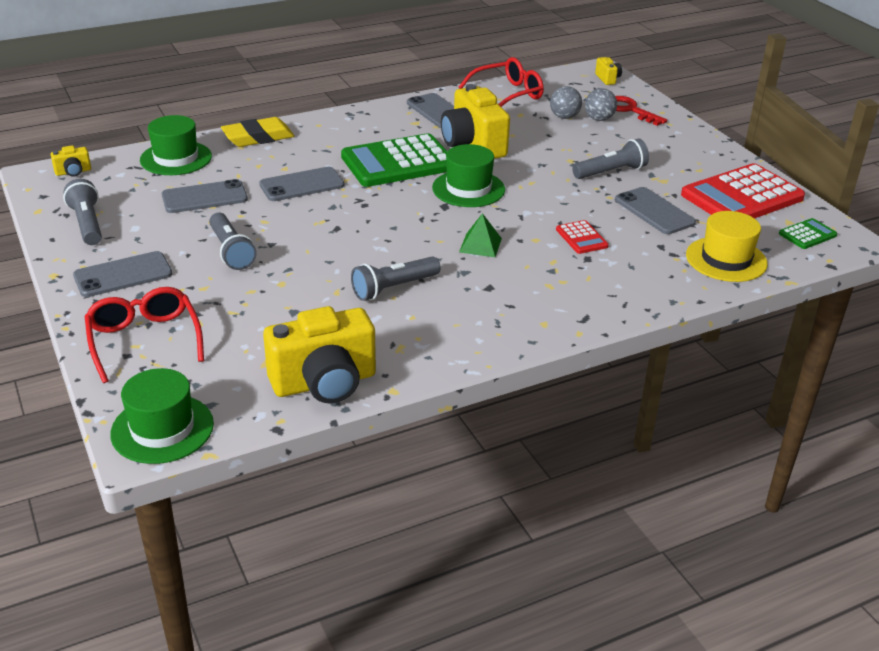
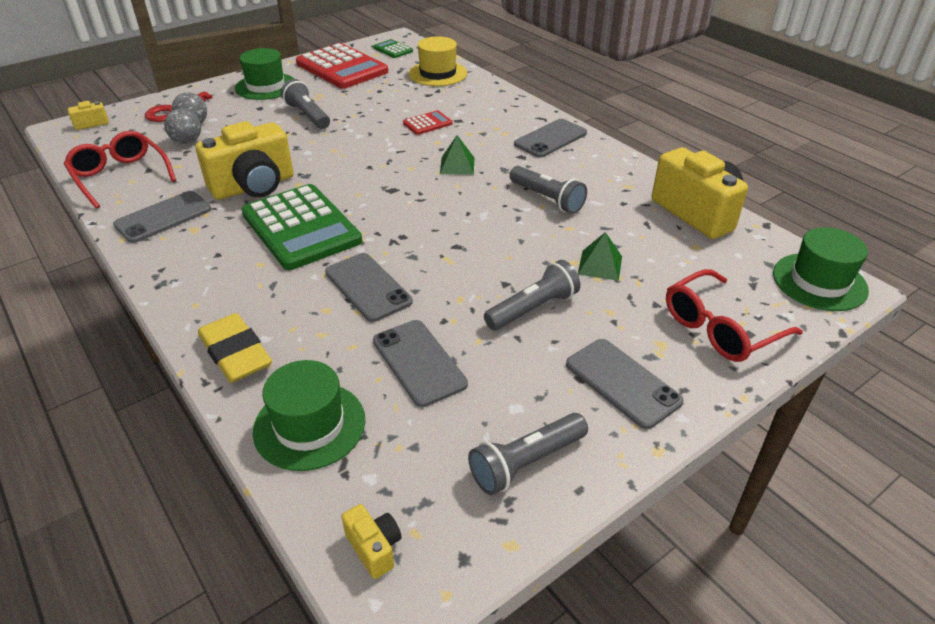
camera: 100 degrees left, 5 degrees up
green hat [432,144,505,207] -> green hat moved to [235,48,294,100]
grey phone [615,187,696,234] -> grey phone moved to [514,119,587,158]
none -> green pyramid [578,232,622,281]

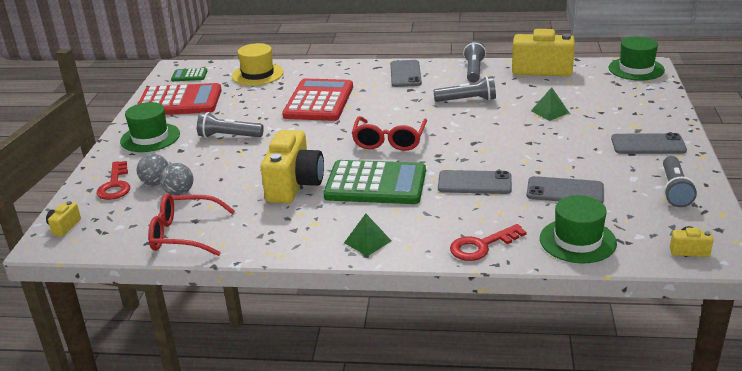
camera: 45 degrees left, 10 degrees down
grey phone [113,191,211,243] -> none
yellow eraser [198,313,272,383] -> red key [450,224,526,261]
red calculator [403,110,453,135] -> red calculator [282,79,353,121], size x2.23
green pyramid [440,135,474,175] -> green pyramid moved to [344,214,391,256]
grey flashlight [484,260,581,330] -> grey flashlight moved to [463,41,486,83]
red glasses [666,269,803,362] -> red glasses moved to [352,116,427,151]

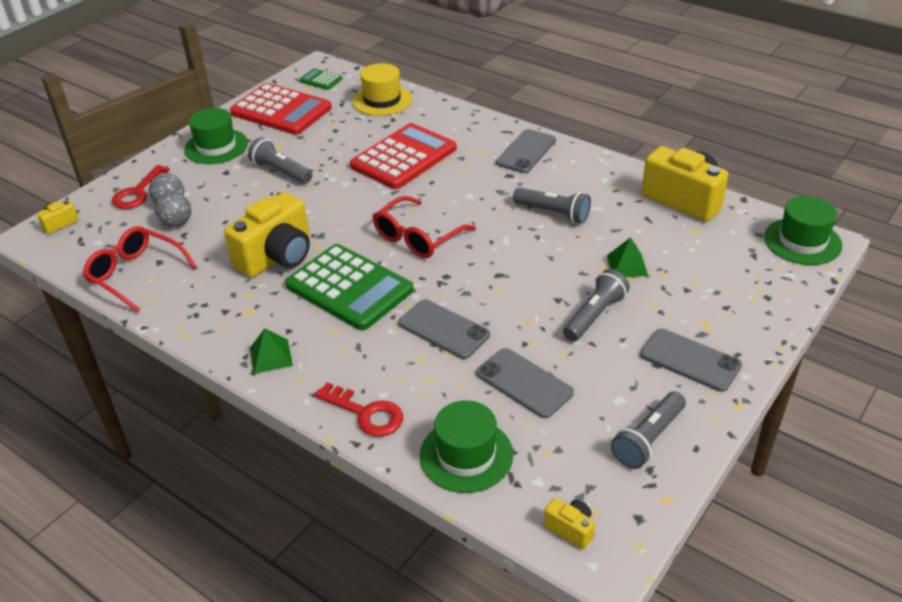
camera: 30 degrees right, 10 degrees up
red key [450,224,526,261] -> red key turned 150 degrees counterclockwise [314,382,403,437]
grey flashlight [463,41,486,83] -> grey flashlight moved to [563,269,630,341]

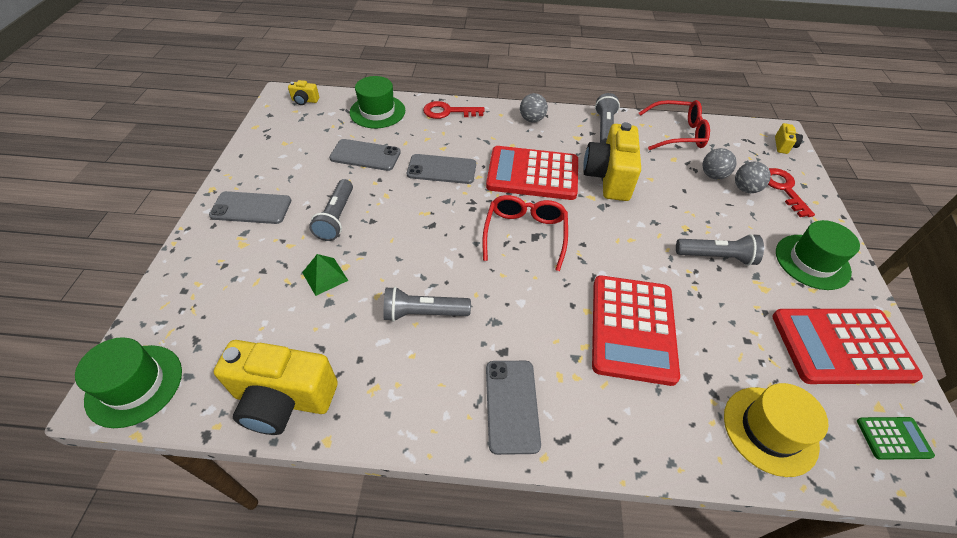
camera: 145 degrees right, 10 degrees up
green pyramid [250,328,293,374] -> grey ball [520,93,548,122]
green calculator [285,244,414,330] -> red calculator [486,146,578,200]
grey flashlight [611,391,686,469] -> grey flashlight moved to [595,93,620,144]

